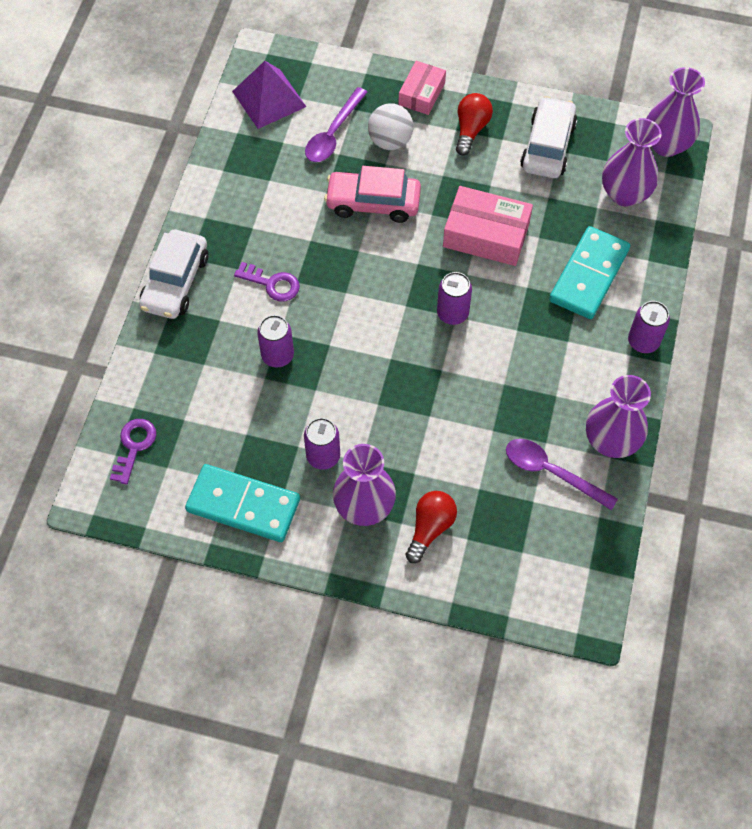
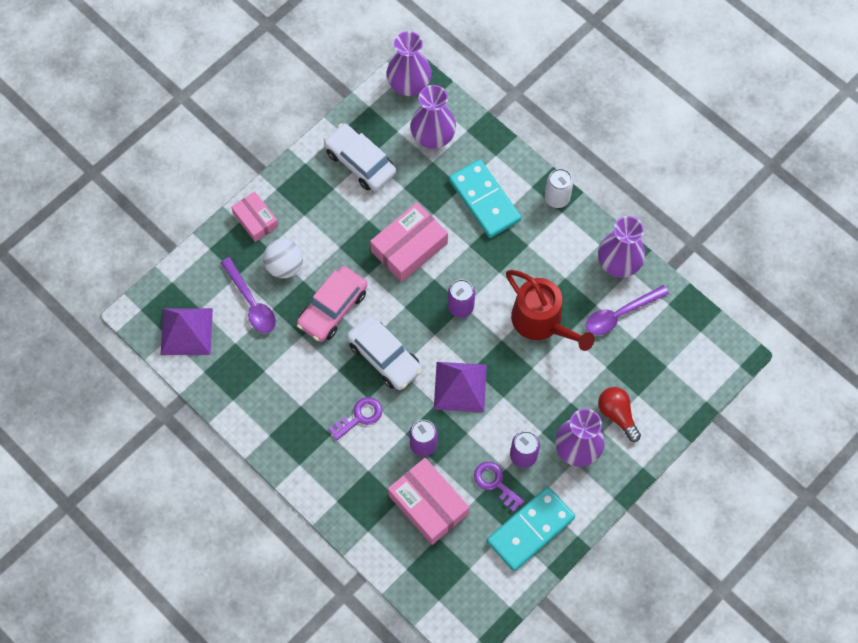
camera: 60 degrees left, 5 degrees up
purple key [110,419,156,485] -> purple key moved to [474,462,524,512]
white car [139,230,208,319] -> white car moved to [347,316,422,390]
red light bulb [456,93,493,156] -> none
purple can [628,301,670,353] -> white can [545,169,573,208]
none -> pink box [388,458,469,545]
none -> purple pyramid [434,362,487,412]
none -> red watering can [506,270,595,351]

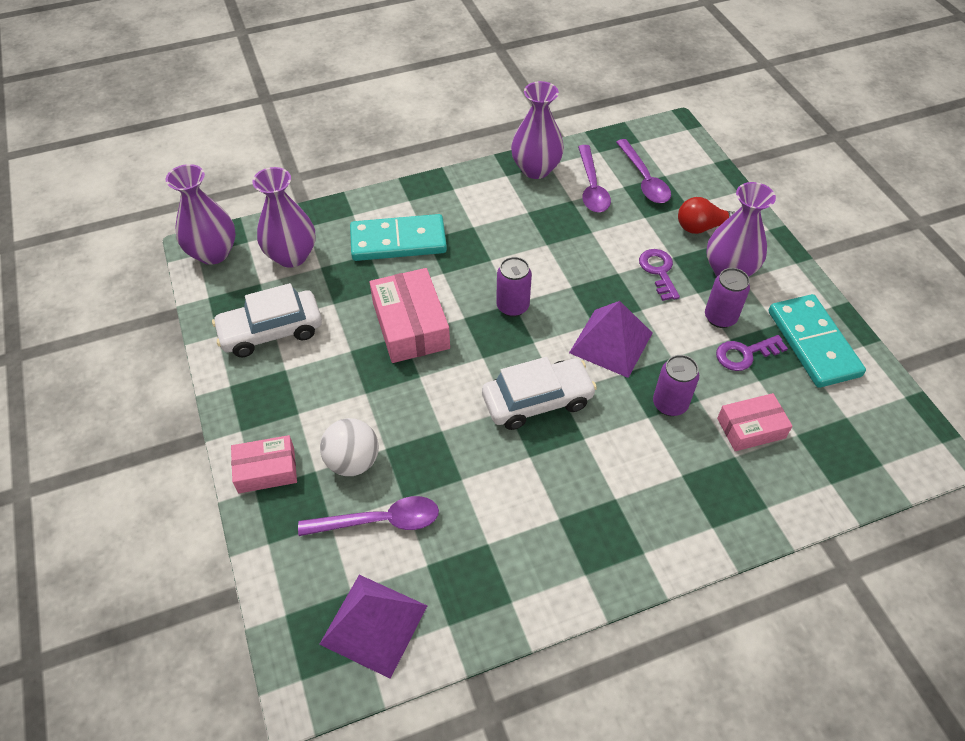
camera: 65 degrees left, 15 degrees down
pink car [297,266,367,342] -> none
purple key [328,397,382,440] -> purple key moved to [639,249,680,301]
pink box [388,458,469,545] -> pink box [717,393,793,451], size x0.63
red watering can [506,270,595,351] -> none
white can [545,169,573,208] -> none
none -> purple spoon [616,139,671,203]

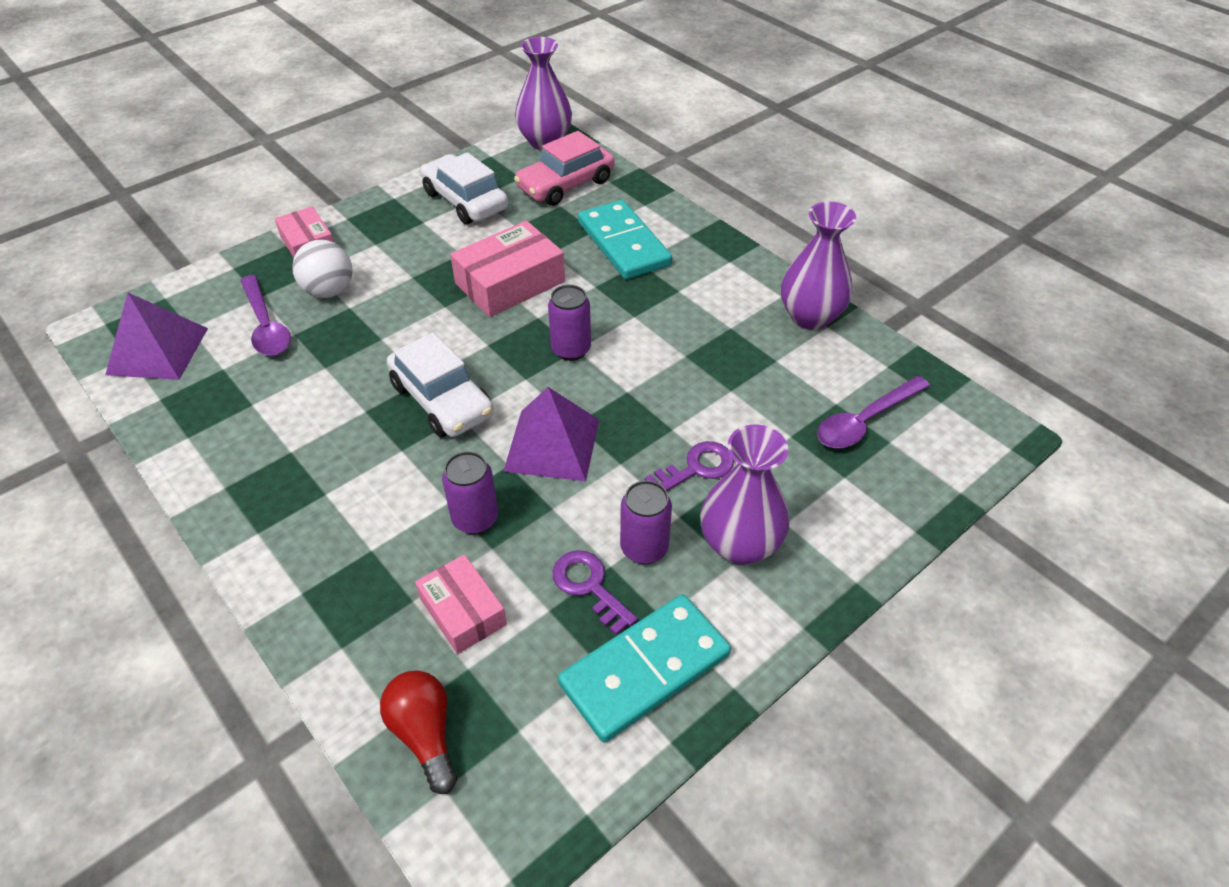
camera: 70 degrees right, 5 degrees down
purple vase [252,167,315,268] -> pink car [514,131,614,206]
purple spoon [578,145,611,212] -> none
red light bulb [678,197,735,234] -> red light bulb moved to [380,671,457,794]

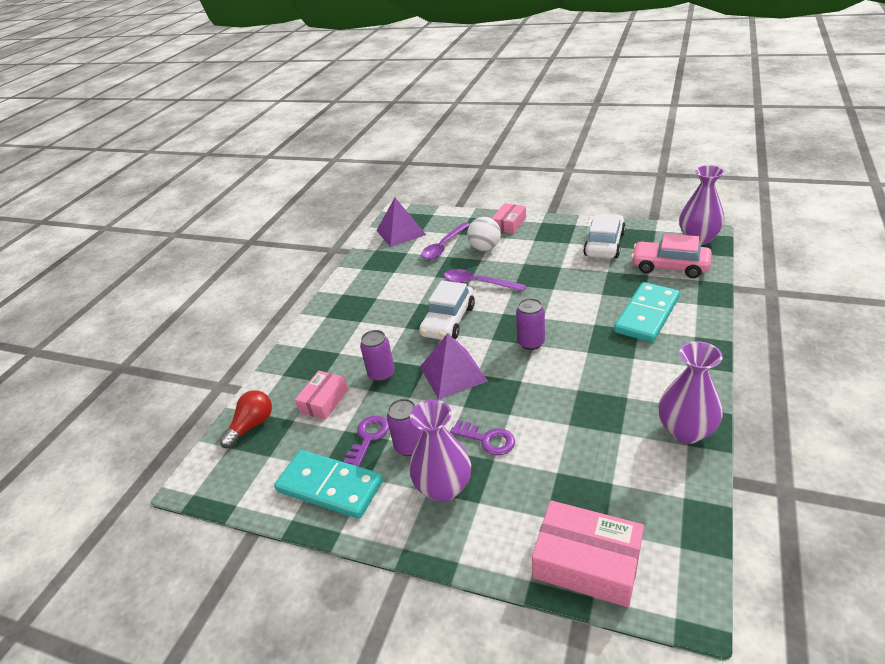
camera: 65 degrees right, 10 degrees down
pink box [450,221,565,317] -> pink box moved to [532,500,644,607]
purple spoon [817,376,930,448] -> purple spoon moved to [444,269,526,292]

